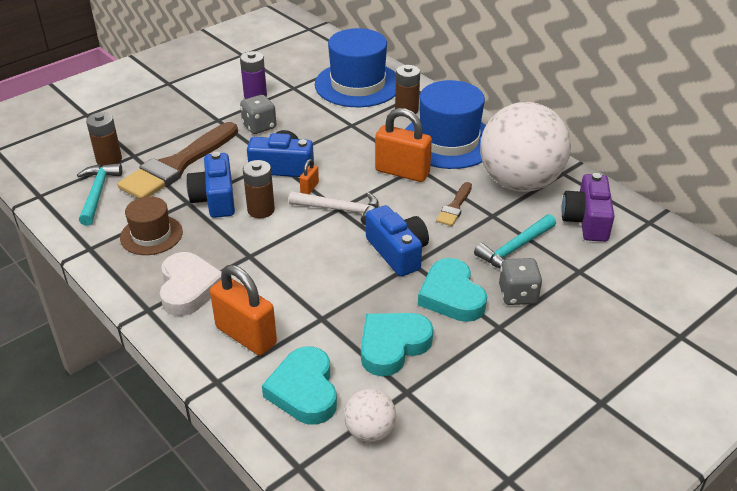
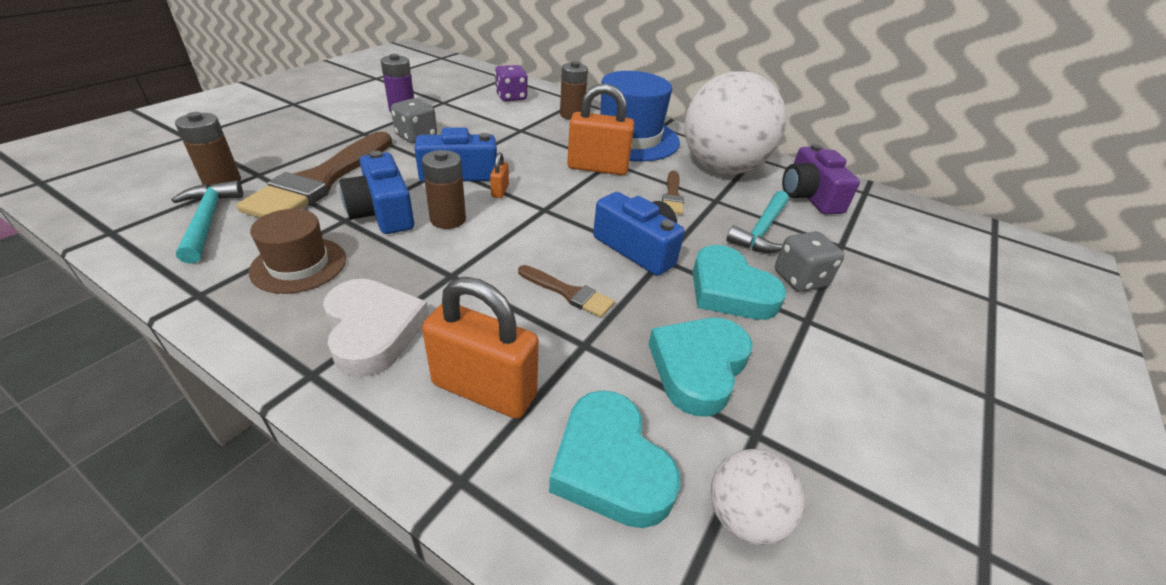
camera: 20 degrees left, 0 degrees up
white hammer [289,191,379,226] -> none
blue hat [315,28,396,107] -> purple dice [495,65,528,101]
none -> brown brush [518,265,615,318]

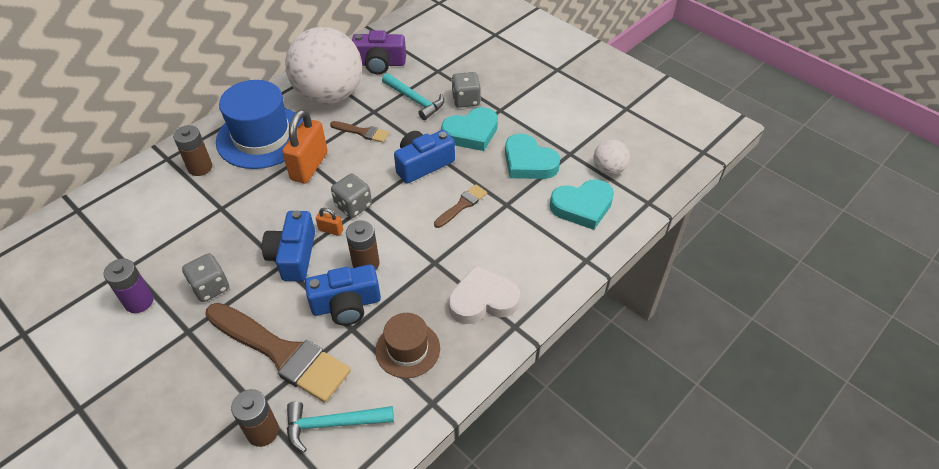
camera: 75 degrees left, 10 degrees up
orange padlock [422,277,539,419] -> none
purple dice [495,65,528,101] -> none
none -> grey dice [331,174,372,218]

